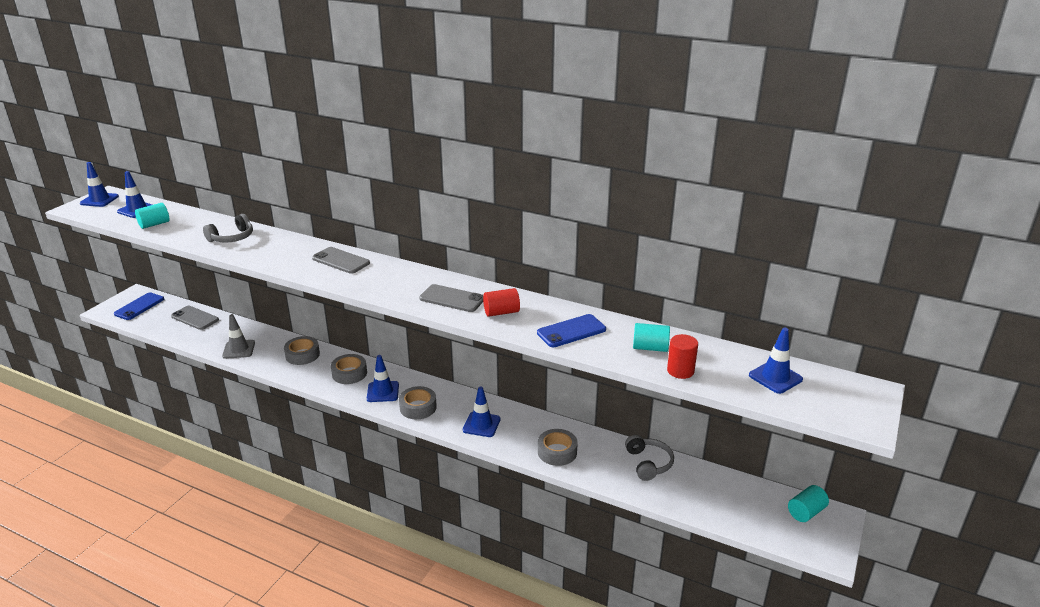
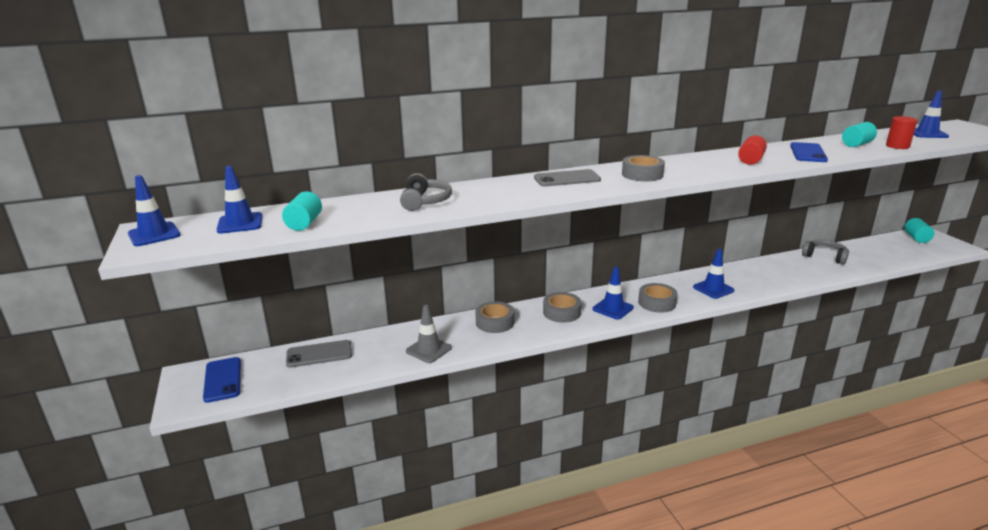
camera: 45 degrees left, 5 degrees down
grey phone [419,284,483,312] -> none
grey tape [538,429,578,466] -> grey tape moved to [622,155,665,182]

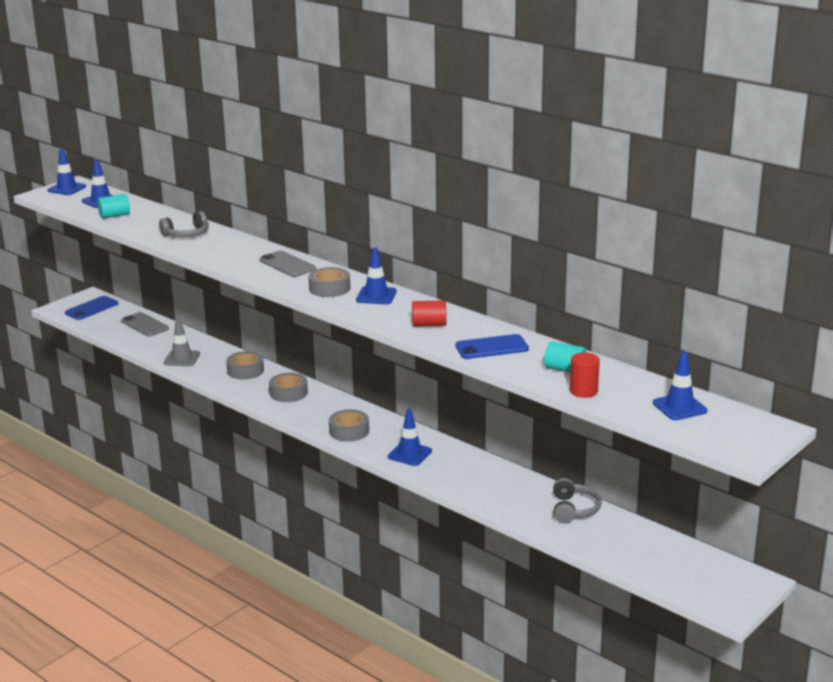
camera: 60 degrees right, 0 degrees up
blue traffic cone [593,267,634,320] -> blue traffic cone moved to [356,248,396,304]
turquoise cylinder [904,218,935,243] -> none

